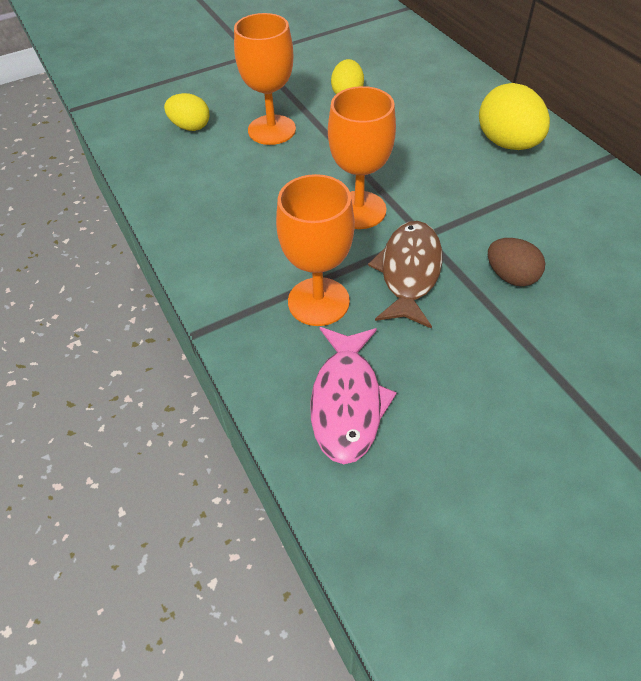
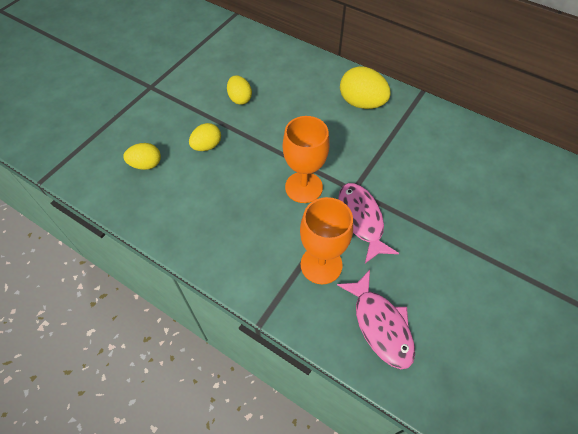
camera: 30 degrees left, 5 degrees up
orange goblet [234,13,296,145] -> yellow egg [189,123,221,151]
brown fish [368,221,443,329] -> pink fish [338,183,399,263]
brown egg [488,238,545,286] -> none

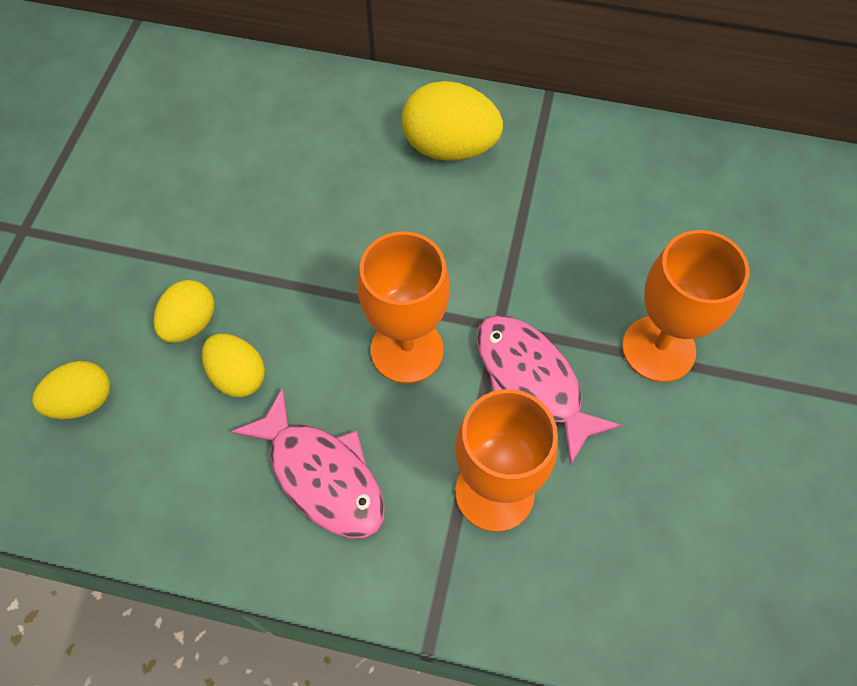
camera: 20 degrees left, 5 degrees up
yellow egg [227,76,252,105] -> yellow egg moved to [202,334,265,397]
pink fish [337,270,415,369] -> pink fish moved to [231,387,385,538]
none -> orange goblet [622,230,750,382]

